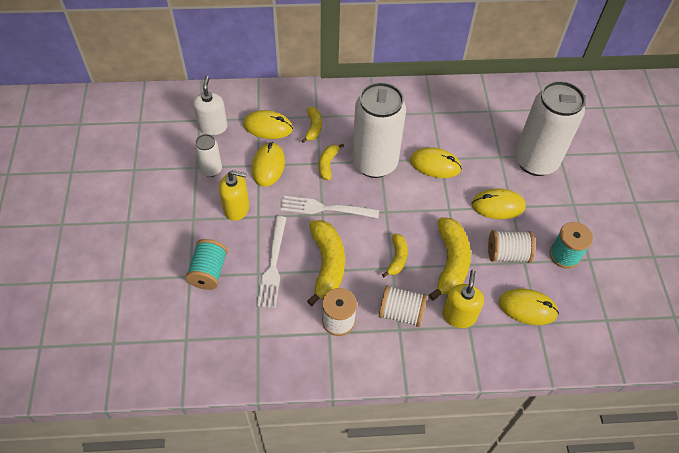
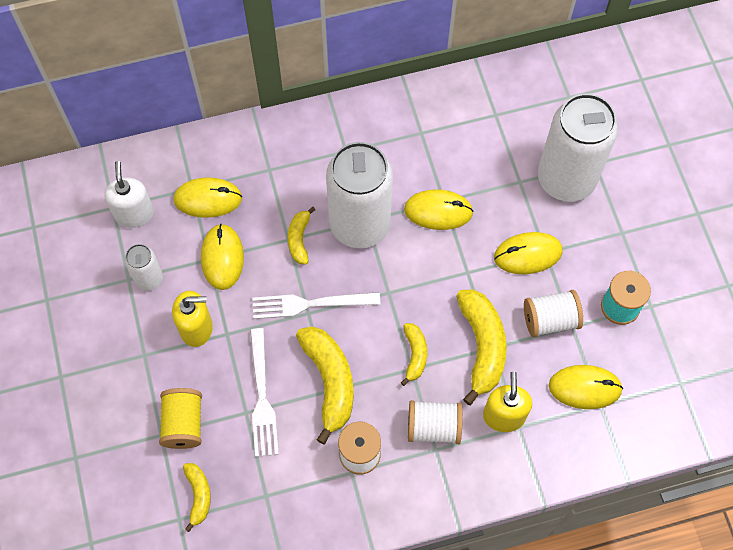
camera: 10 degrees left, 10 degrees up
turquoise spool [185,239,228,290] -> yellow spool [159,388,202,449]
yellow banana [301,107,322,143] -> yellow banana moved to [183,463,211,532]

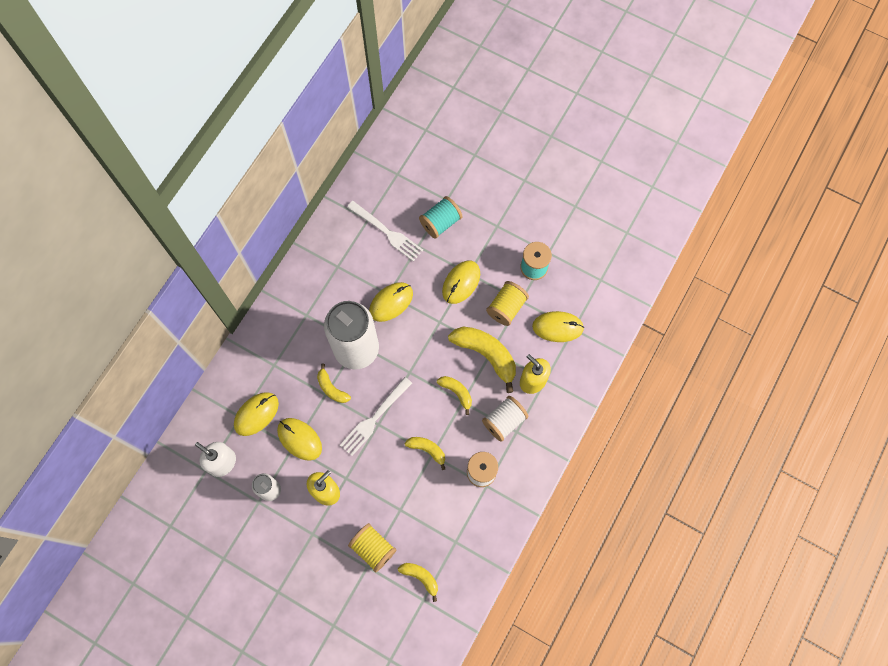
camera: 45 degrees left, 5 degrees up
white fork [250,328,279,457] -> white fork moved to [347,201,423,262]
yellow banana [296,326,354,445] -> yellow banana [404,437,445,470], size x0.55
white spool [524,290,583,337] -> yellow spool [486,281,529,326]
white can [538,93,618,202] -> turquoise spool [419,196,463,239]
yellow mouse [549,365,623,409] -> yellow mouse turned 45 degrees clockwise [532,311,584,342]

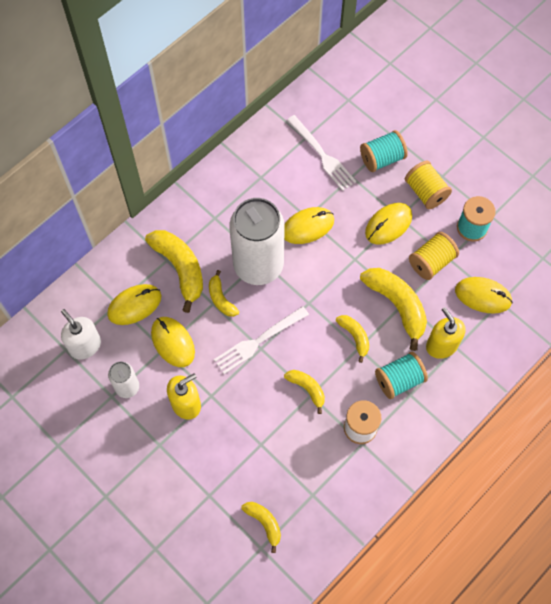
camera: 15 degrees right, 5 degrees down
yellow spool [348,523,396,572] -> yellow spool moved to [405,161,452,209]
white spool [482,396,529,442] -> turquoise spool [375,352,428,399]
none -> yellow banana [145,230,203,313]

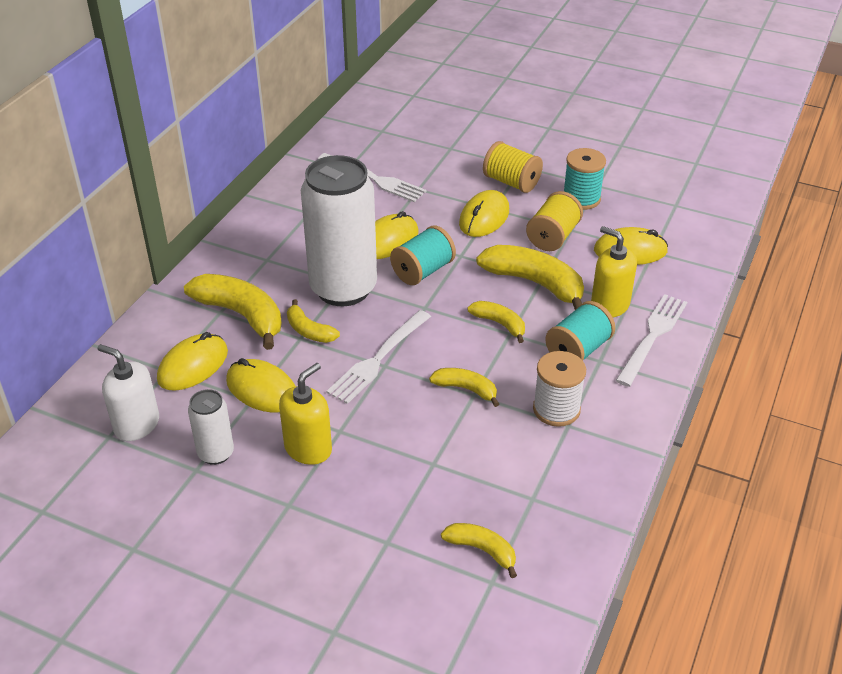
camera: 20 degrees left, 25 degrees down
turquoise spool [360,130,408,172] -> turquoise spool moved to [390,225,456,285]
none -> white fork [615,294,687,387]

